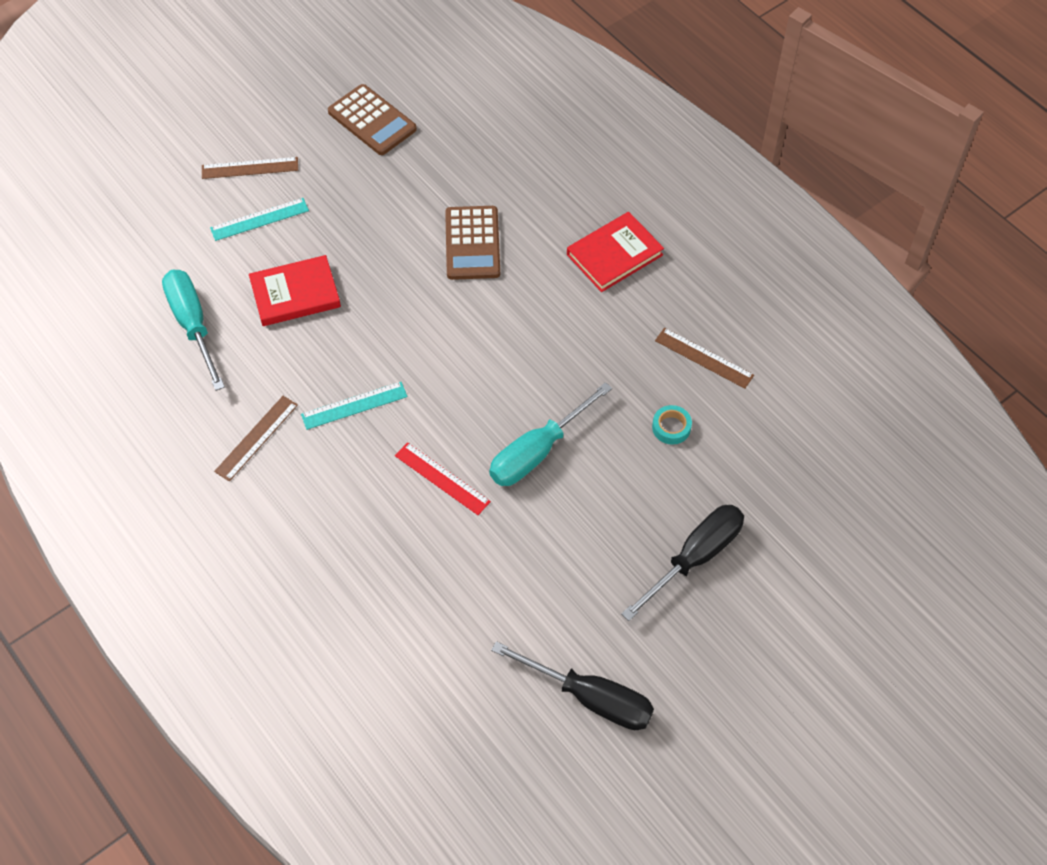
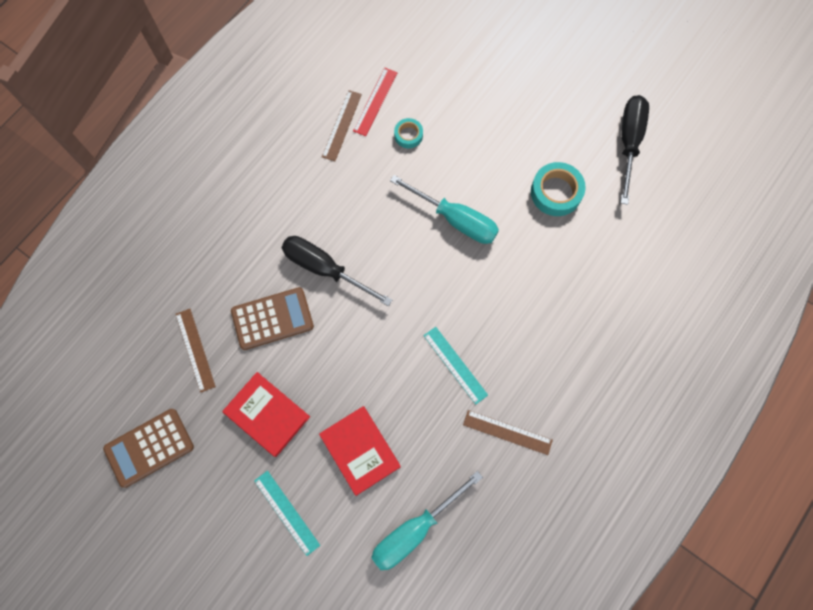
camera: 105 degrees left, 15 degrees up
brown ruler [202,157,298,179] -> brown ruler moved to [176,309,216,393]
brown calculator [328,84,417,155] -> brown calculator turned 150 degrees counterclockwise [103,409,194,488]
red ruler [395,442,491,515] -> red ruler moved to [353,68,397,136]
red book [567,212,664,292] -> red book moved to [222,372,310,457]
black screwdriver [621,505,744,621] -> black screwdriver moved to [282,236,392,306]
none -> turquoise tape [531,162,586,216]

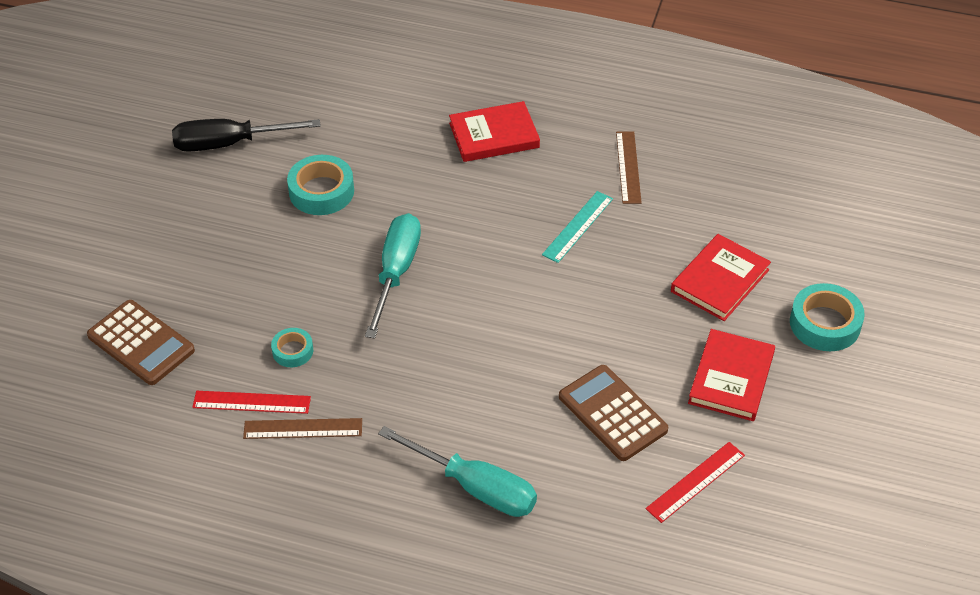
camera: 110 degrees left, 25 degrees down
brown calculator [103,409,194,488] -> brown calculator moved to [87,300,195,385]
brown ruler [176,309,216,393] -> red ruler [646,442,745,523]
turquoise ruler [254,471,320,556] -> turquoise tape [790,283,865,351]
black screwdriver [282,236,392,306] -> none
turquoise screwdriver [371,471,483,570] -> turquoise screwdriver moved to [378,426,537,517]
none -> red book [449,101,540,162]

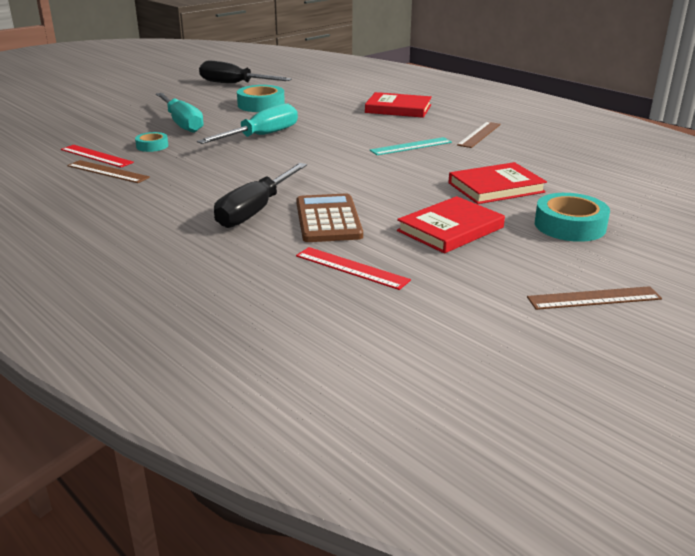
camera: 30 degrees right, 20 degrees down
brown calculator [87,300,195,385] -> none
turquoise screwdriver [378,426,537,517] -> turquoise screwdriver moved to [156,93,204,133]
red ruler [646,442,745,523] -> red ruler turned 45 degrees clockwise [296,247,411,290]
none -> black screwdriver [214,163,307,228]
none -> brown ruler [527,286,662,310]

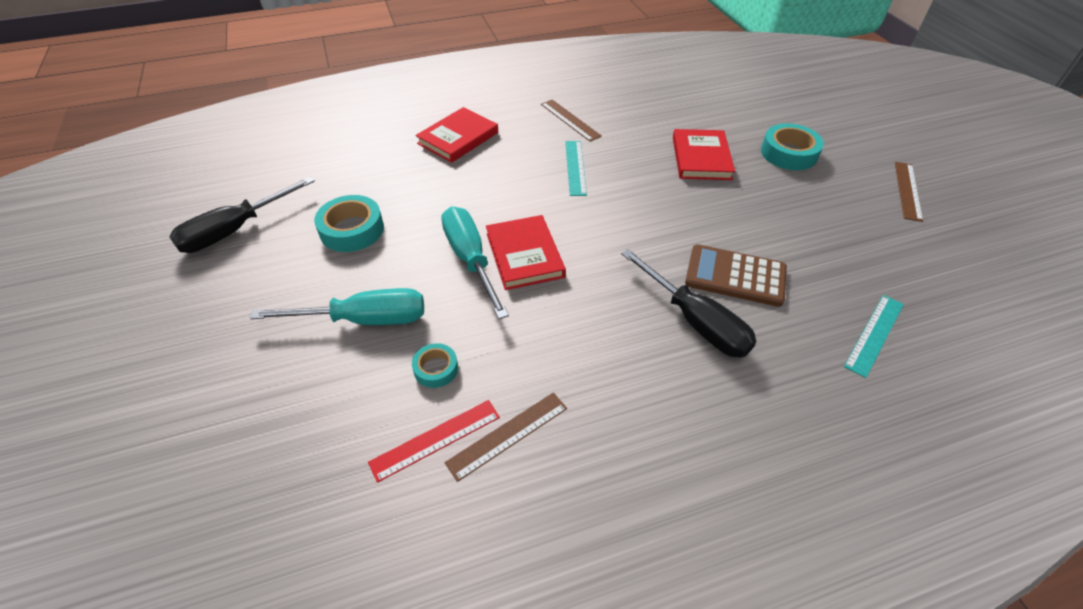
camera: 65 degrees left, 20 degrees up
red ruler [296,247,411,290] -> none
red book [397,196,505,253] -> red book moved to [486,215,566,290]
none -> turquoise ruler [844,295,904,378]

